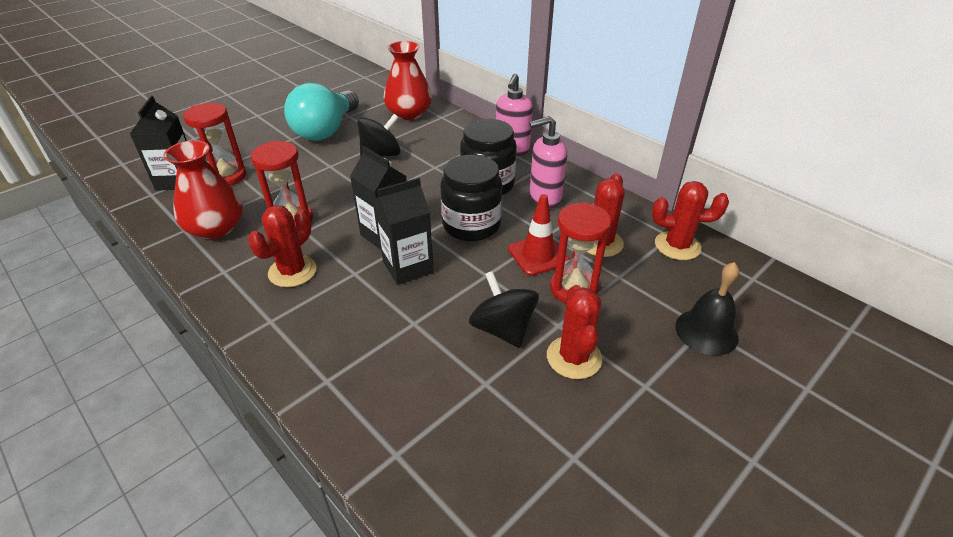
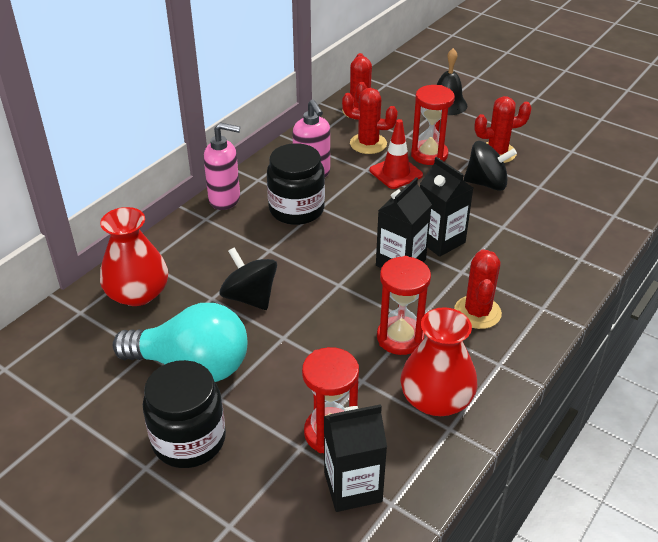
camera: 100 degrees left, 0 degrees up
red cactus [248,205,317,287] -> red cactus turned 75 degrees clockwise [454,249,502,329]
black jar [440,155,502,241] -> black jar moved to [143,360,226,468]
black spinning top [469,271,539,348] -> black spinning top turned 135 degrees counterclockwise [464,141,517,191]

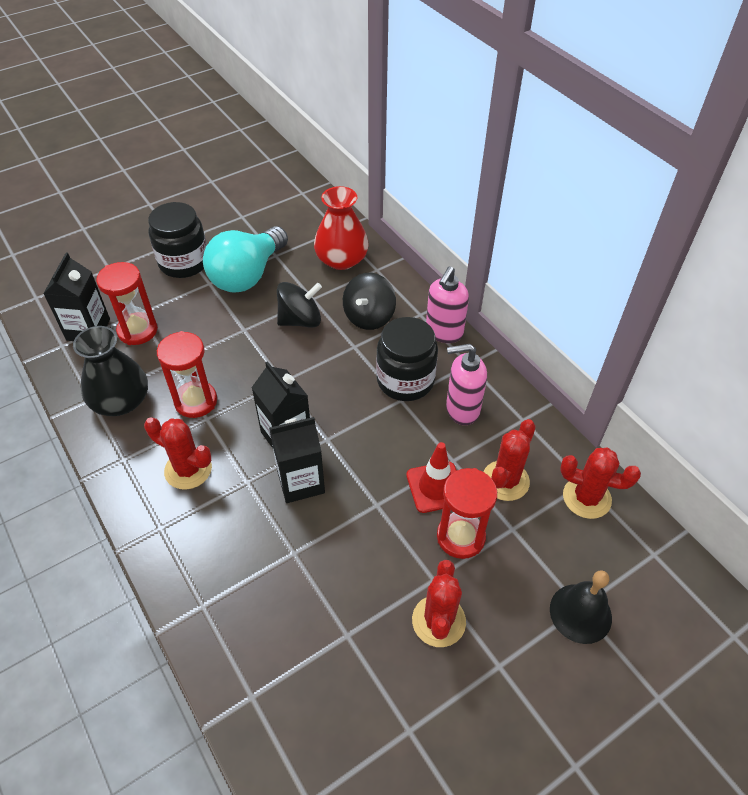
camera: 110 degrees right, 10 degrees up
red vase [401,307,477,416] -> black vase [73,326,148,416]
black spinning top [464,141,517,191] -> black spinning top moved to [343,273,396,330]

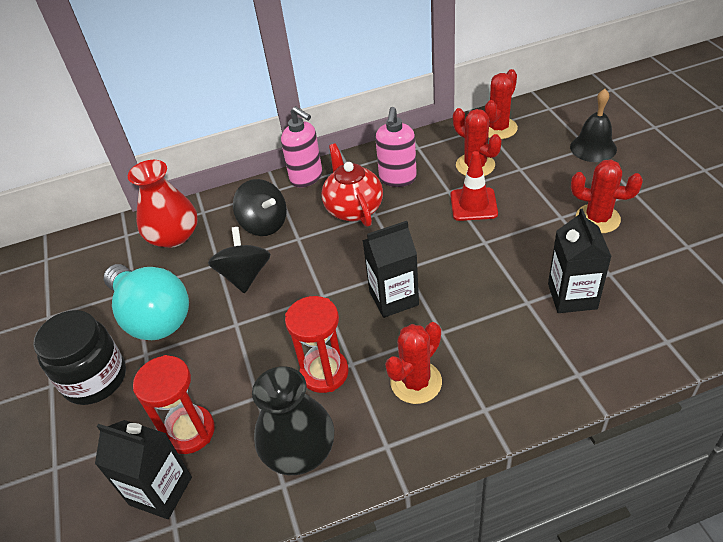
camera: 70 degrees left, 5 degrees down
black carton [269,417,325,503] -> black carton moved to [548,208,612,313]
black jar [376,317,438,401] -> red teapot [322,143,383,227]
red hourglass [437,468,497,559] -> none

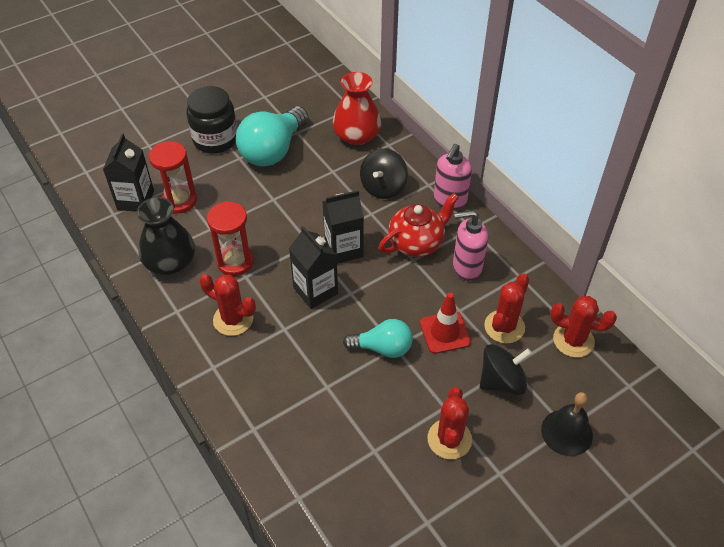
camera: 70 degrees right, 5 degrees up
black spinning top [208,227,271,293] -> black spinning top moved to [480,344,532,395]
black carton [548,208,612,313] -> black carton moved to [322,190,364,264]
none -> turquoise light bulb [343,319,413,358]

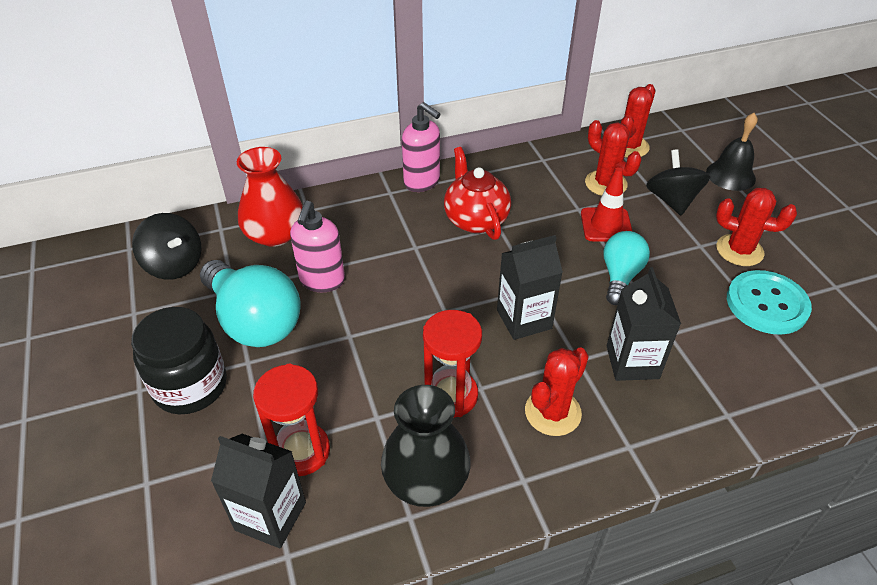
camera: 75 degrees left, 5 degrees down
black carton [322,190,364,264] -> black carton moved to [607,267,681,381]
black spinning top [360,148,408,199] -> black spinning top moved to [132,213,202,280]
pink soap dispenser [453,210,488,281] -> pink soap dispenser moved to [290,201,345,292]
none -> turquoise button [727,270,812,335]

